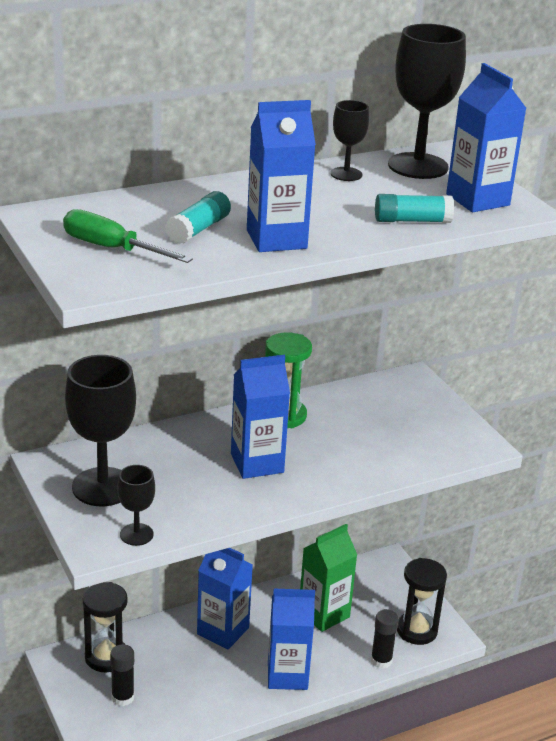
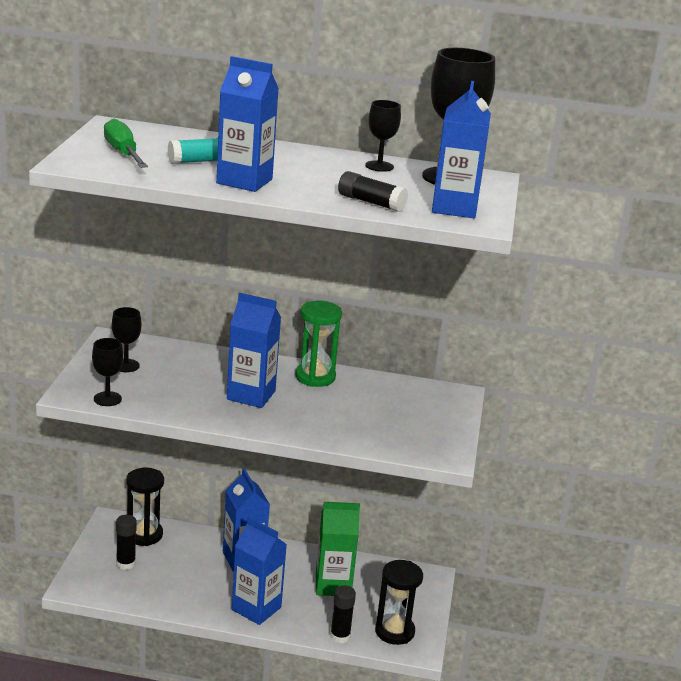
camera: 35 degrees right, 5 degrees down
black goblet [65,355,136,506] -> black goblet [112,307,141,372], size x0.52
turquoise glue stick [375,194,454,223] -> black glue stick [338,171,408,212]

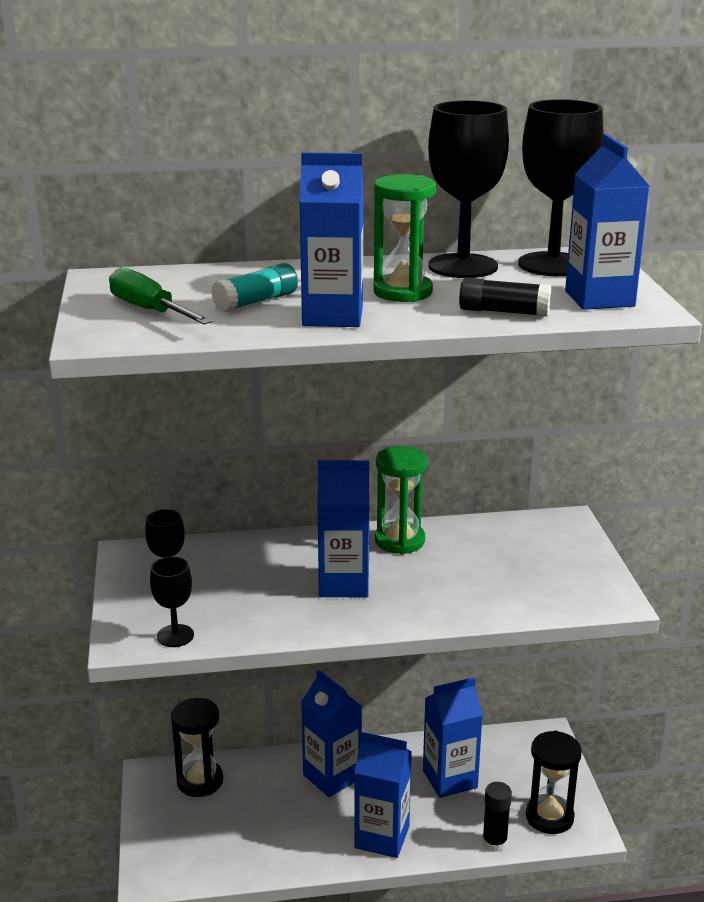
camera: 15 degrees left, 0 degrees up
black glue stick [116,515,137,570] -> none
green carton [316,502,360,596] -> blue carton [423,677,483,798]
black goblet [365,100,401,172] -> black goblet [428,100,509,278], size x1.92
none -> green hourglass [373,174,436,302]

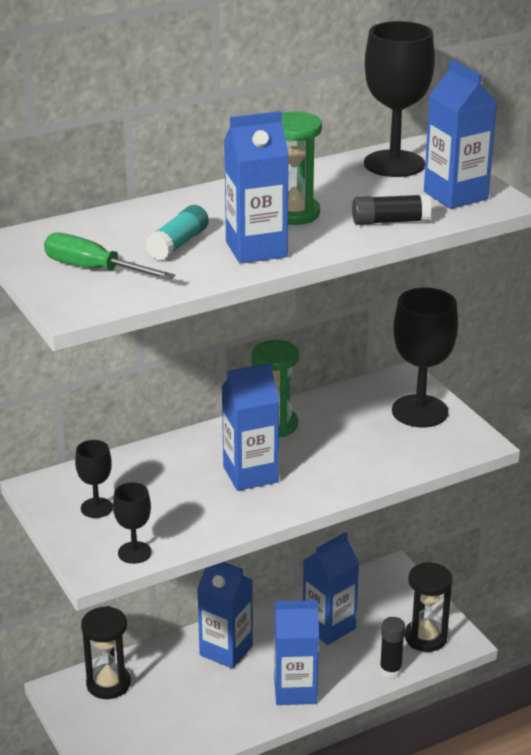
camera: 20 degrees left, 5 degrees up
black goblet [428,100,509,278] -> black goblet moved to [392,288,458,427]

